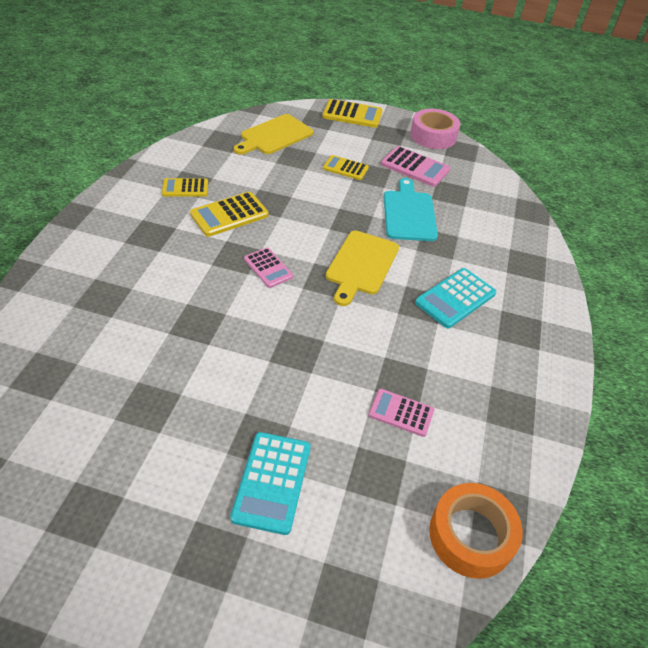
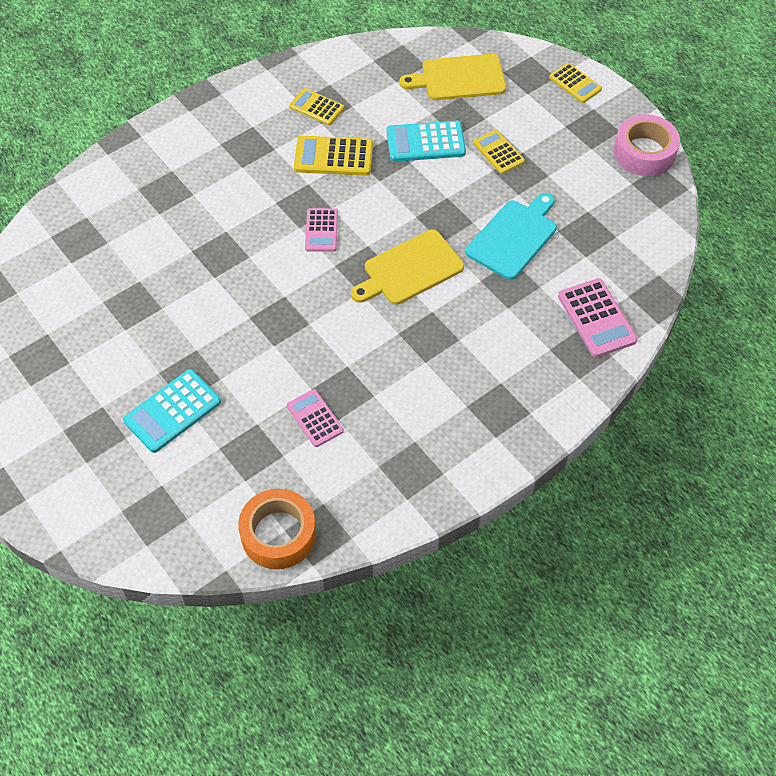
camera: 40 degrees right, 10 degrees up
yellow calculator [322,99,383,128] -> yellow calculator [549,63,602,103], size x0.66
pink calculator [381,146,450,187] -> pink calculator moved to [558,278,638,357]
turquoise calculator [415,268,496,328] -> turquoise calculator moved to [387,121,466,162]

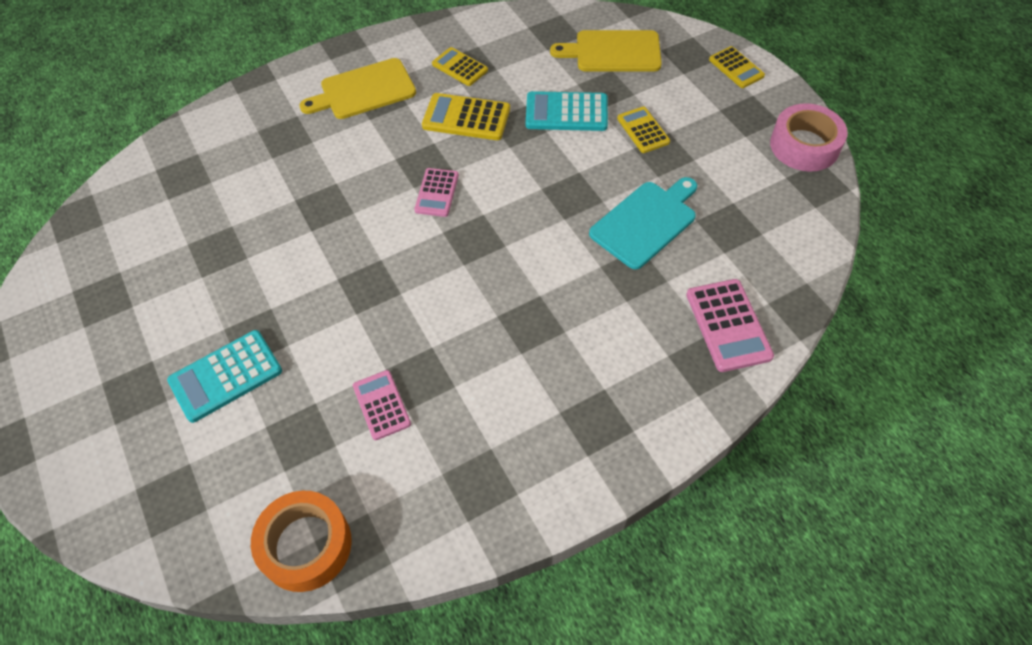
camera: 10 degrees right, 0 degrees up
yellow cutting board [351,230,464,305] -> yellow cutting board moved to [299,58,416,119]

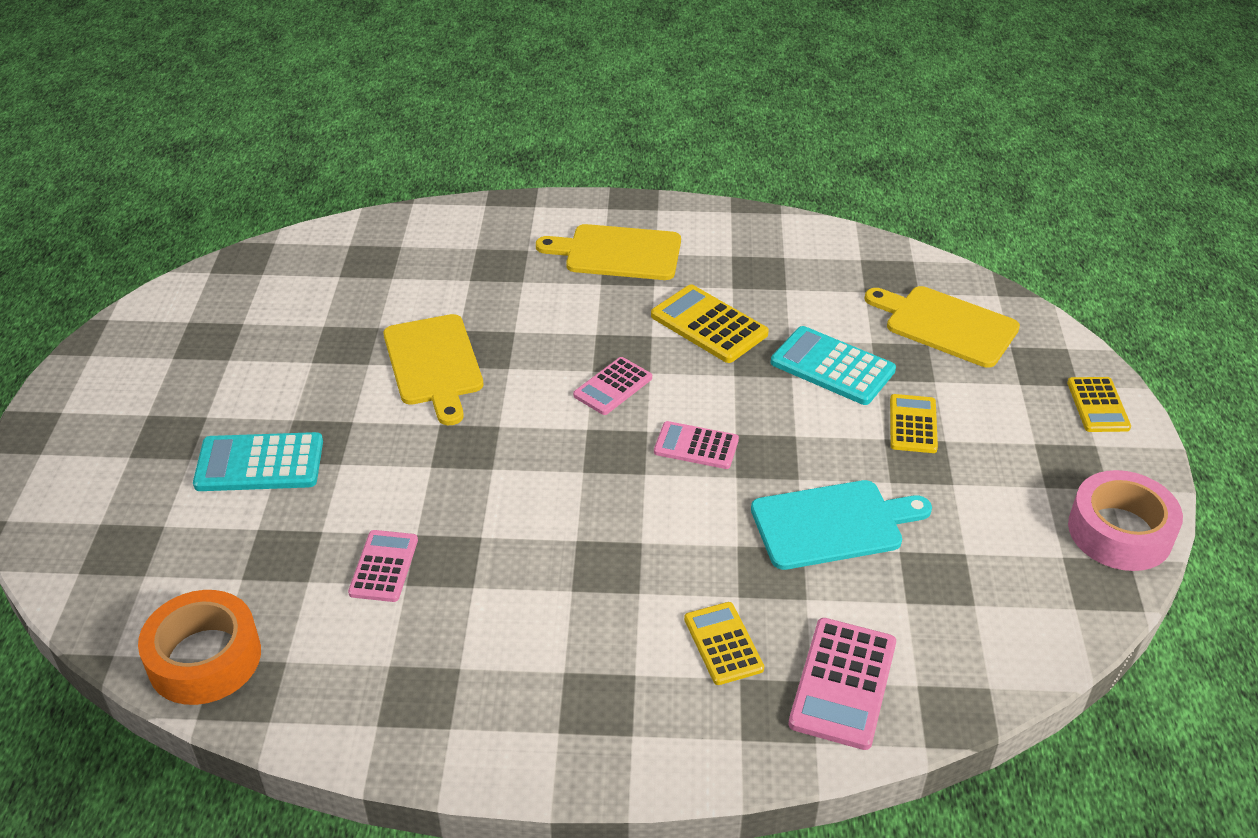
camera: 30 degrees right, 15 degrees down
yellow calculator [432,47,488,86] -> yellow calculator moved to [684,602,764,685]
none -> yellow cutting board [383,314,483,425]
none -> pink calculator [654,421,739,469]

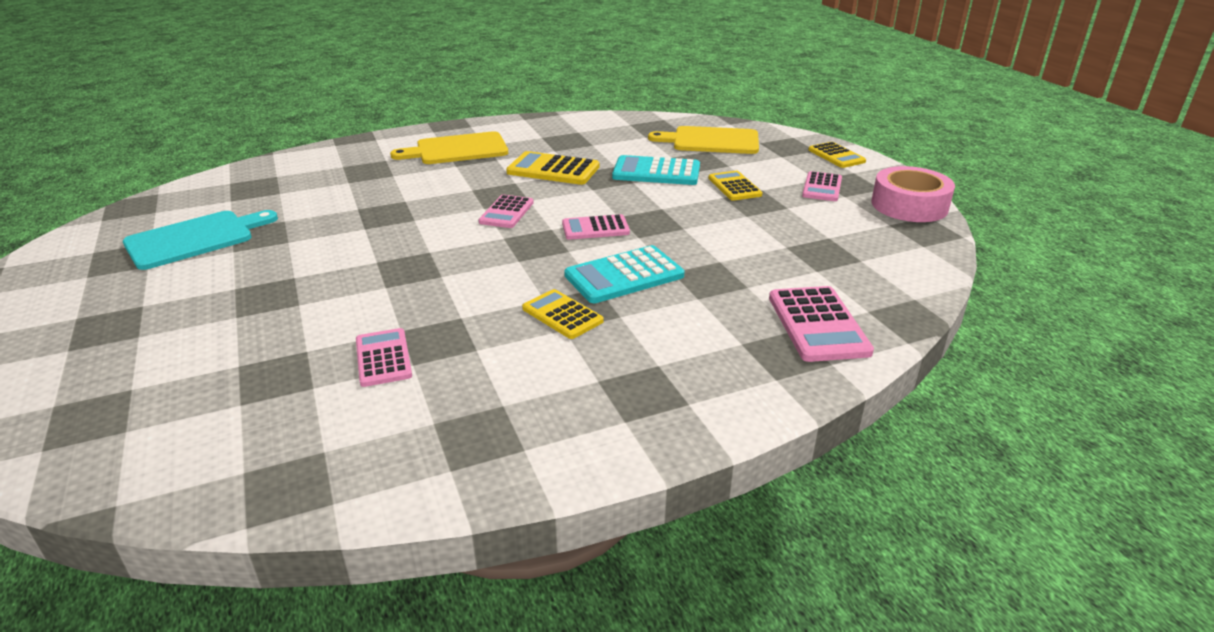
camera: 25 degrees left, 10 degrees down
orange tape [138,590,261,705] -> none
turquoise calculator [193,432,323,491] -> turquoise calculator moved to [564,245,685,303]
yellow cutting board [383,314,483,425] -> none
yellow calculator [684,602,764,685] -> yellow calculator moved to [522,289,604,339]
turquoise cutting board [751,480,932,570] -> turquoise cutting board moved to [123,210,278,270]
none -> pink calculator [802,171,842,201]

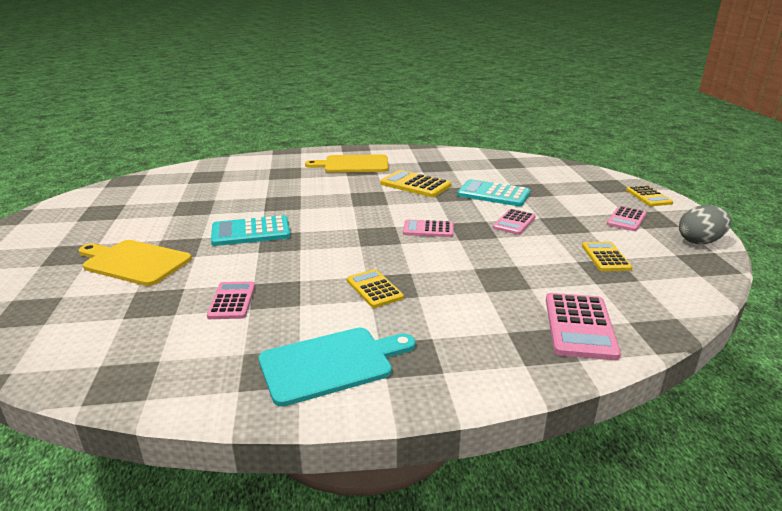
camera: 15 degrees right, 5 degrees down
turquoise cutting board [123,210,278,270] -> turquoise cutting board moved to [259,328,415,407]
pink calculator [478,195,534,228] -> pink calculator moved to [493,209,536,235]
turquoise calculator [564,245,685,303] -> turquoise calculator moved to [211,215,291,246]
yellow cutting board [648,126,759,154] -> yellow cutting board moved to [79,240,192,286]
yellow calculator [708,171,763,201] -> yellow calculator moved to [582,242,632,271]
pink tape [871,166,955,222] -> grey egg [679,205,731,244]

